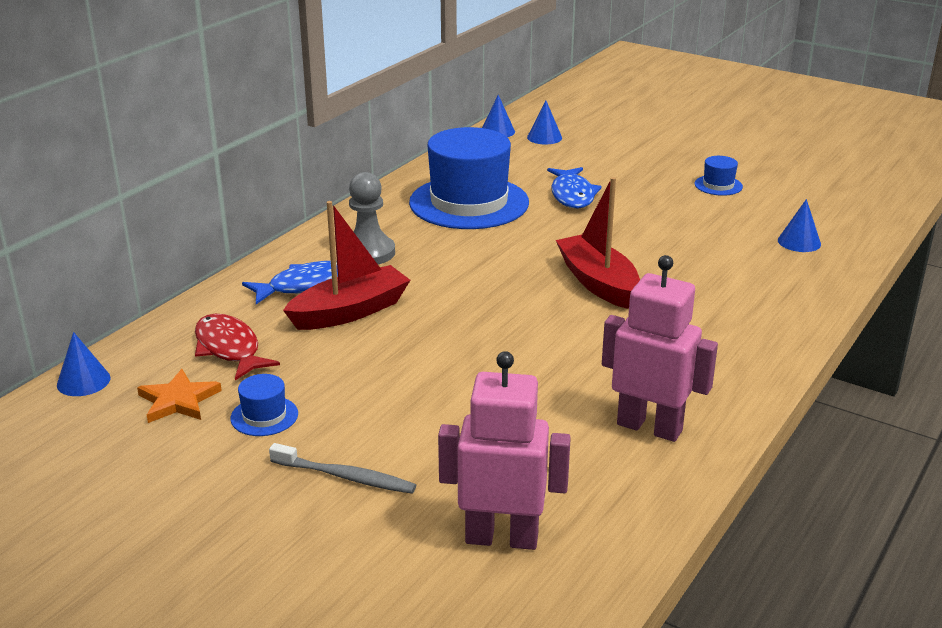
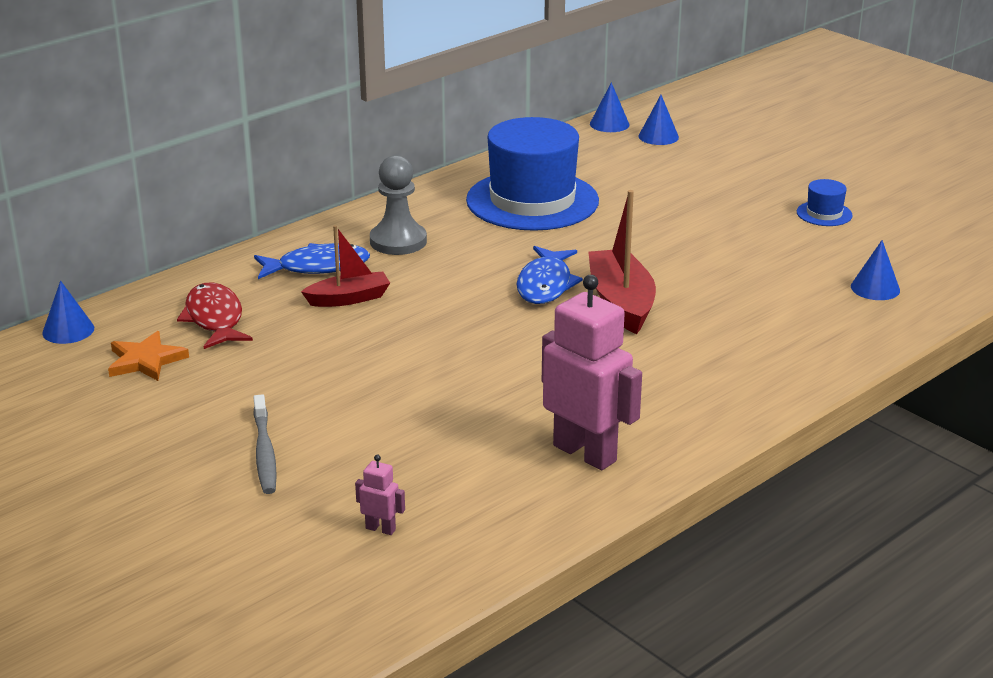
camera: 15 degrees right, 0 degrees up
blue hat [231,374,298,436] -> none
grey toothbrush [269,443,416,494] -> grey toothbrush turned 45 degrees clockwise [253,394,277,494]
red boat [283,201,410,330] -> red boat [301,225,390,307], size x0.64
pink robot [438,351,571,550] -> pink robot [355,454,405,535], size x0.42
blue fish [547,167,602,208] -> blue fish moved to [517,246,583,304]

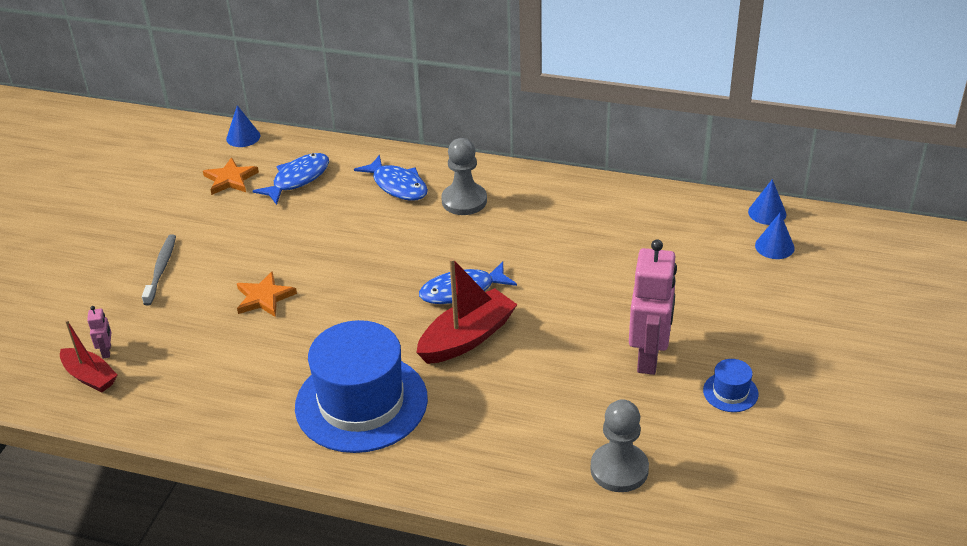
camera: 60 degrees right, 10 degrees up
red fish [177,282,253,349] -> blue fish [253,153,329,205]
grey toothbrush [253,394,277,494] -> grey toothbrush turned 135 degrees clockwise [142,234,176,306]
red boat [301,225,390,307] -> red boat moved to [60,320,117,392]
blue hat [466,117,599,231] -> blue hat moved to [295,320,428,453]
pink robot [542,275,642,470] -> pink robot moved to [629,239,677,375]
blue cone [851,240,900,300] -> grey pawn [590,399,649,492]
none -> orange star [237,271,297,317]

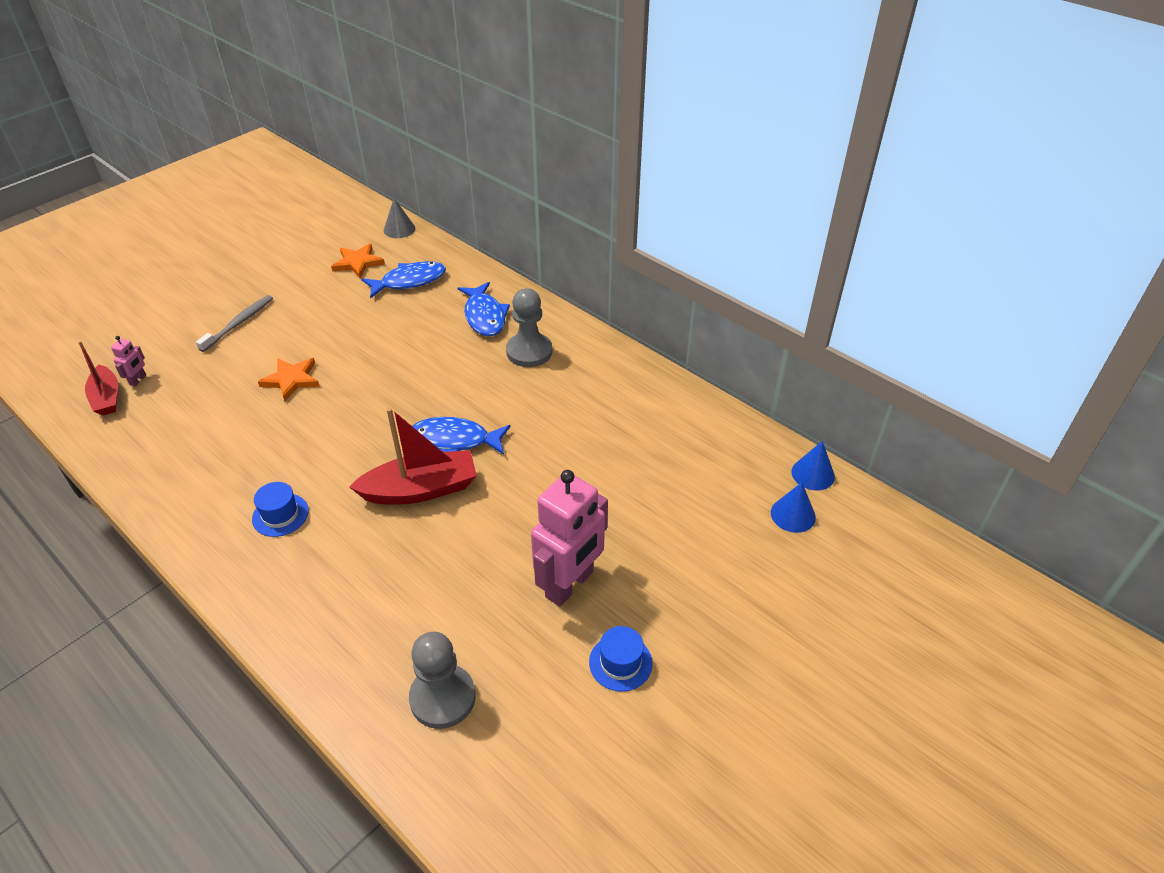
camera: 25 degrees right, 5 degrees up
blue cone [226,105,260,147] -> grey cone [384,198,415,238]
blue hat [295,320,428,453] -> blue hat [252,482,309,537], size x0.41

